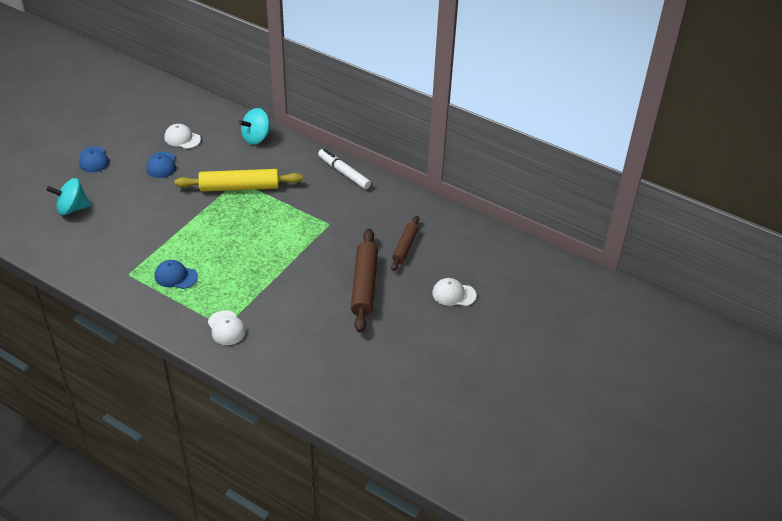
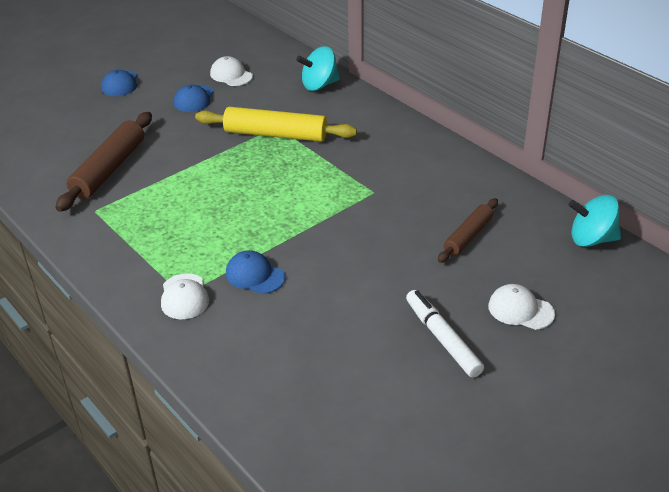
camera: 20 degrees right, 5 degrees down
turquoise spinning top [46,178,91,215] -> turquoise spinning top moved to [568,195,621,247]
blue cap [155,260,198,289] -> blue cap moved to [226,250,285,294]
white marker [318,149,371,189] -> white marker moved to [406,290,484,378]
brown rolling pin [351,229,378,333] -> brown rolling pin moved to [55,112,152,212]

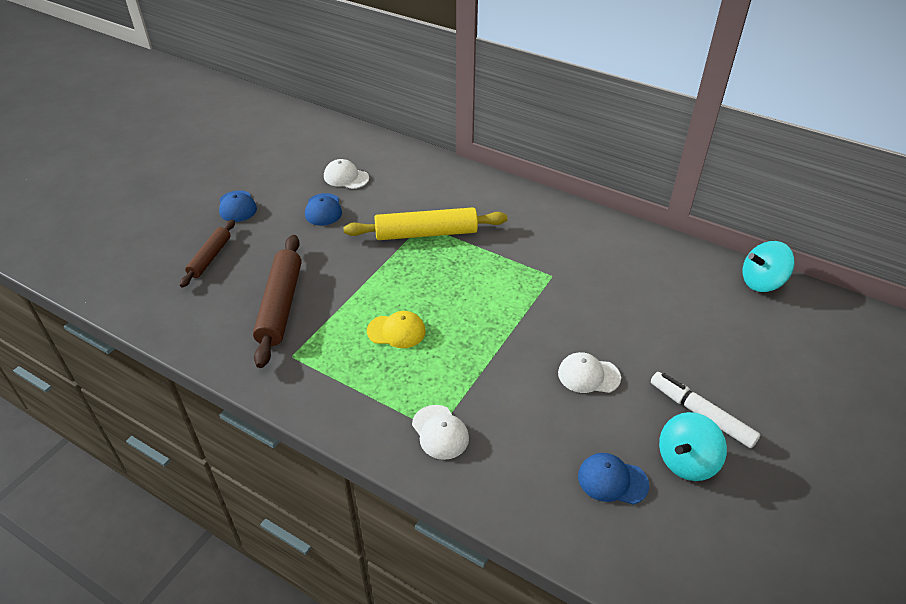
camera: 20 degrees left, 5 degrees up
blue cap [226,250,285,294] -> blue cap moved to [578,453,649,505]
turquoise spinning top [296,46,340,91] -> turquoise spinning top moved to [659,412,727,481]
brown rolling pin [438,198,498,263] -> brown rolling pin moved to [180,220,235,287]
white cap [488,284,555,330] -> white cap moved to [558,352,621,393]
none -> yellow cap [367,311,426,348]

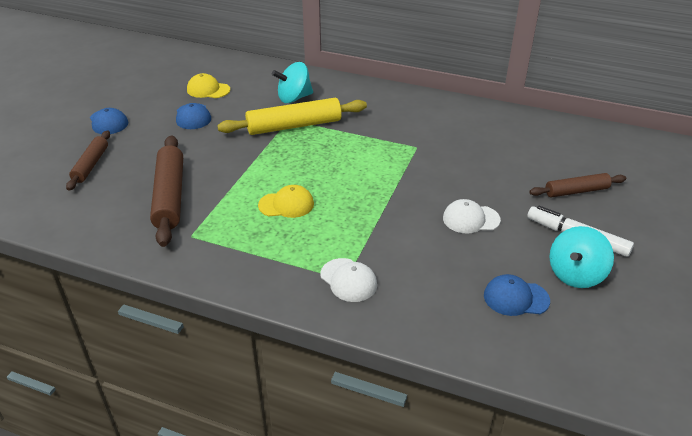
camera: 10 degrees left, 5 degrees down
white cap [324,159,369,189] -> yellow cap [187,73,230,98]
turquoise spinning top [743,241,795,292] -> turquoise spinning top moved to [272,62,313,103]
none -> brown rolling pin [529,173,626,197]

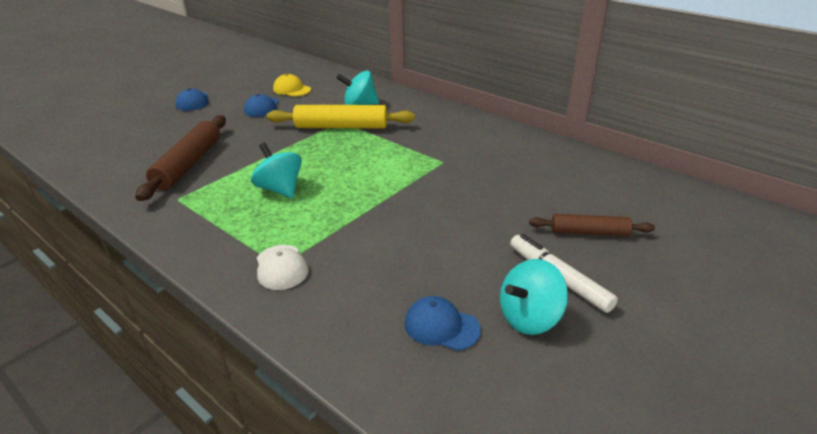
camera: 20 degrees right, 5 degrees down
brown rolling pin [66,131,110,191] -> none
yellow cap [258,185,314,218] -> turquoise spinning top [251,142,302,198]
white cap [443,199,501,234] -> none

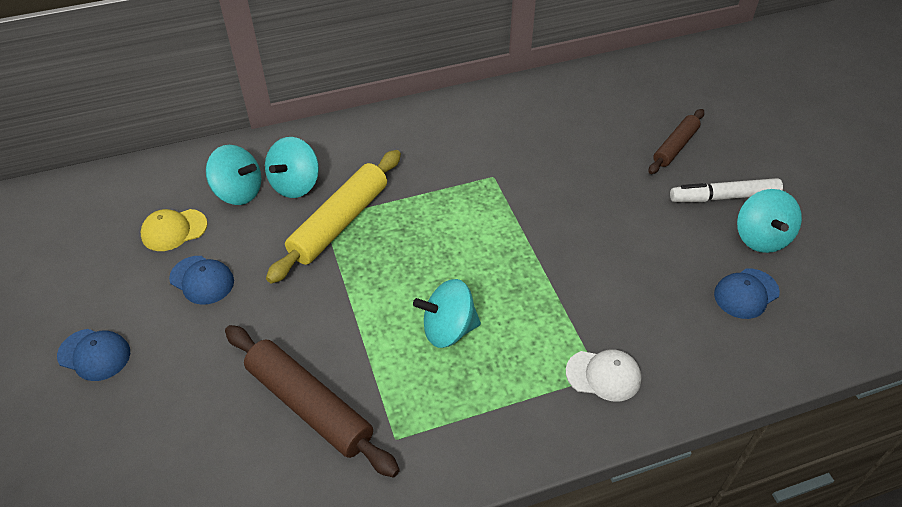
camera: 60 degrees left, 15 degrees up
none -> turquoise spinning top [206,145,261,205]

